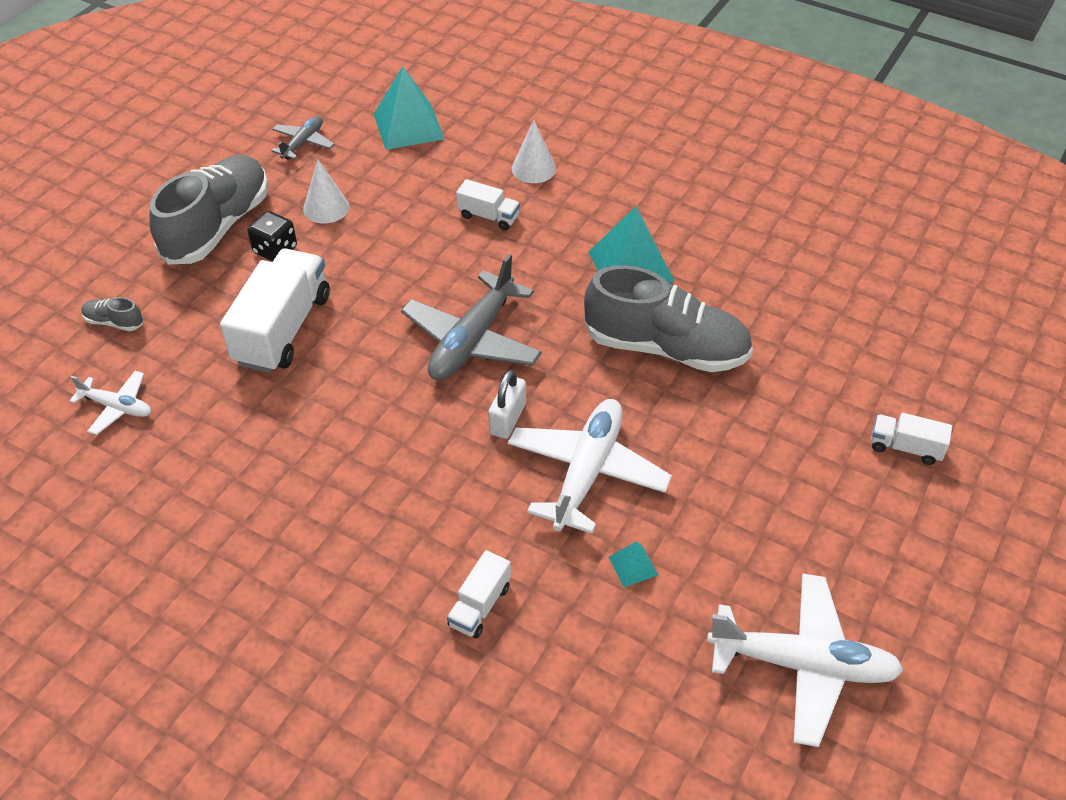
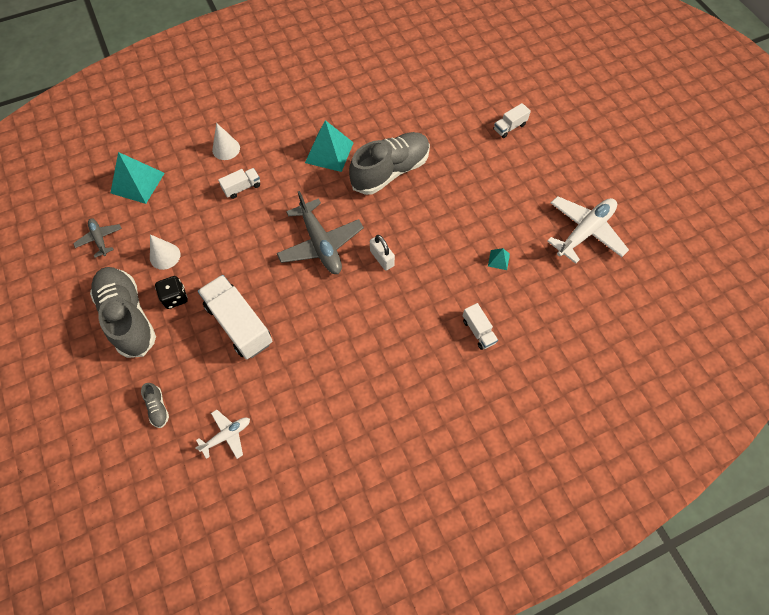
camera: 55 degrees left, 15 degrees up
grey shoe [81,297,143,331] -> grey shoe turned 75 degrees counterclockwise [141,383,169,428]
white plane [508,399,672,534] -> none

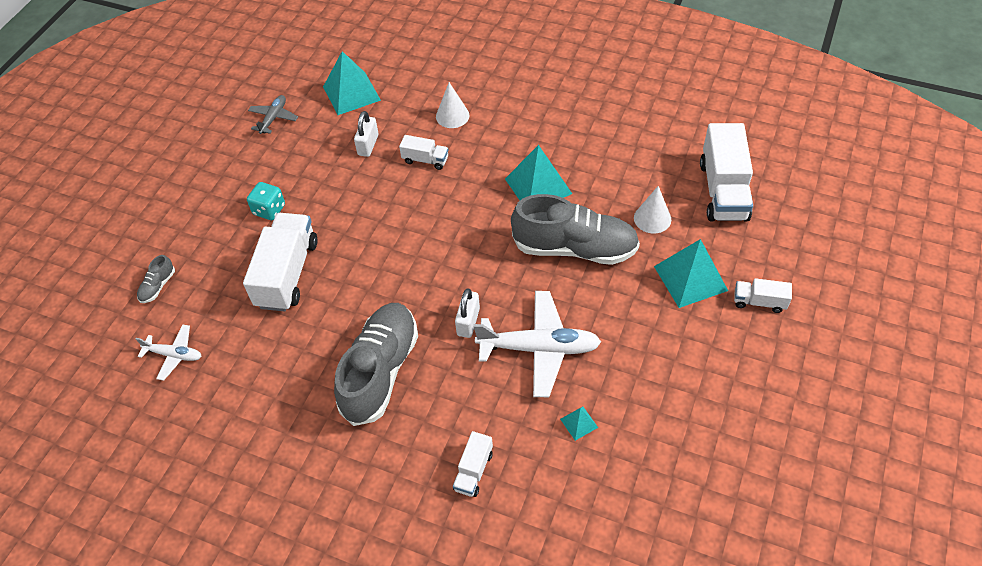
camera: 50 degrees right, 10 degrees down
grey shoe [90,267,156,358] -> grey shoe moved to [334,303,418,426]
white cone [150,234,180,270] -> white cone moved to [634,186,671,234]
black dice [155,276,188,309] -> turquoise dice [247,182,285,220]
grey plane [277,191,364,274] -> none
white plane [547,196,629,264] -> white plane moved to [473,291,601,397]
none -> white padlock [354,111,379,157]
none -> turquoise pyramid [654,239,728,308]
none -> white truck [700,123,753,221]

